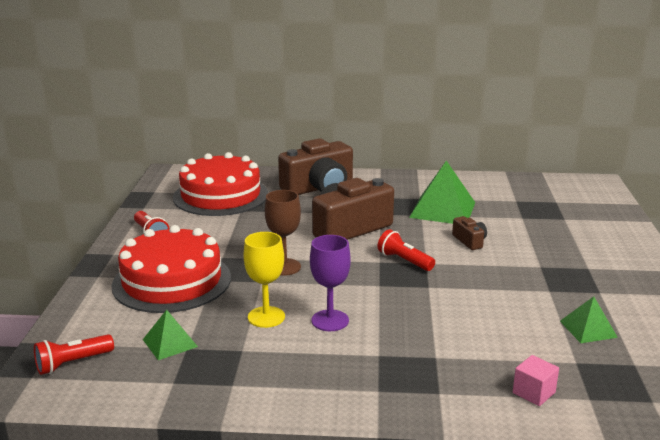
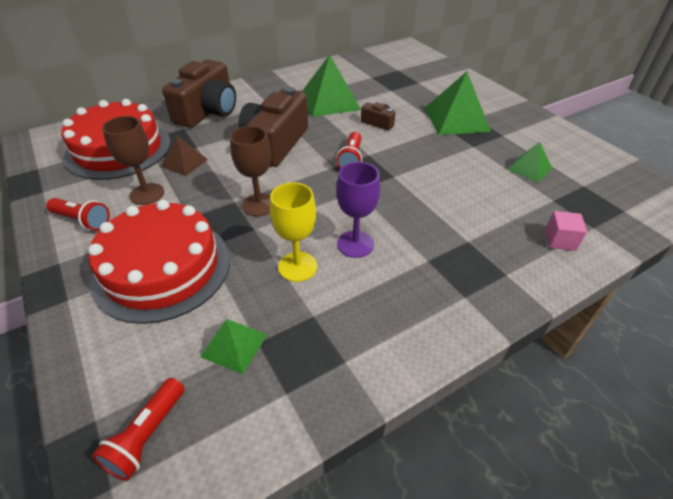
camera: 35 degrees left, 20 degrees up
red flashlight [378,229,435,271] -> red flashlight turned 90 degrees counterclockwise [337,132,362,169]
none -> brown goblet [102,116,164,205]
none -> brown pyramid [161,136,208,176]
none -> green pyramid [424,72,491,135]

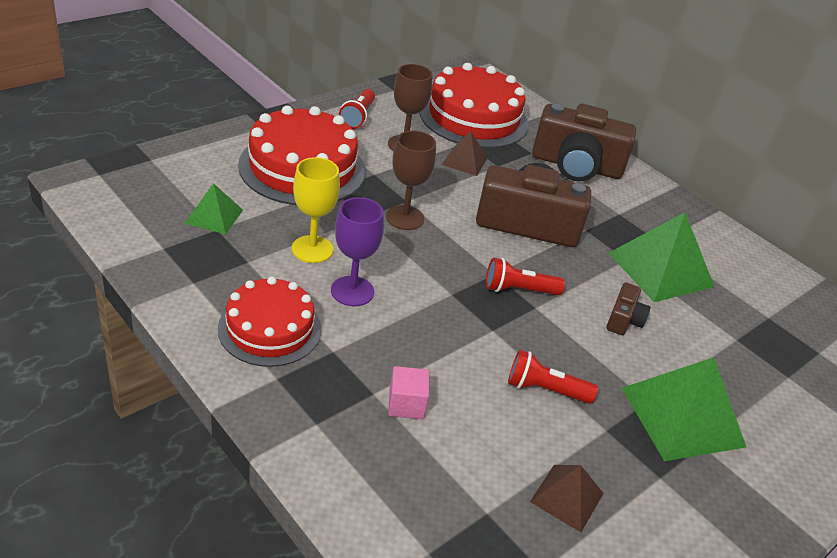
camera: 75 degrees right, 5 degrees down
red flashlight [92,378,184,481] -> red flashlight moved to [508,350,598,404]
green pyramid [507,142,552,183] -> brown pyramid [530,465,604,532]
pink cube [545,211,587,251] -> pink cube moved to [388,366,429,419]
none -> red cake [218,277,321,367]

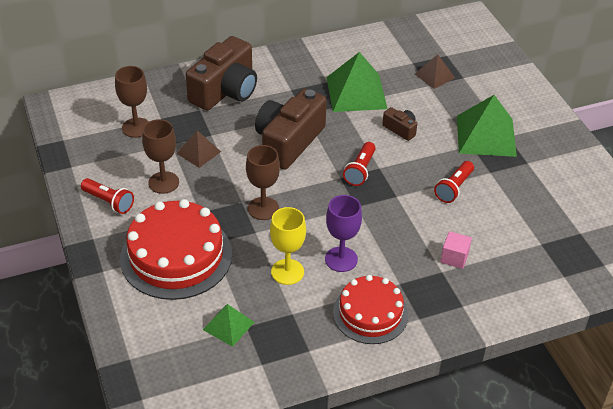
camera: 65 degrees left, 5 degrees up
red cake [420,63,529,148] -> brown goblet [115,66,149,138]
brown pyramid [530,465,604,532] -> brown pyramid moved to [415,54,455,89]

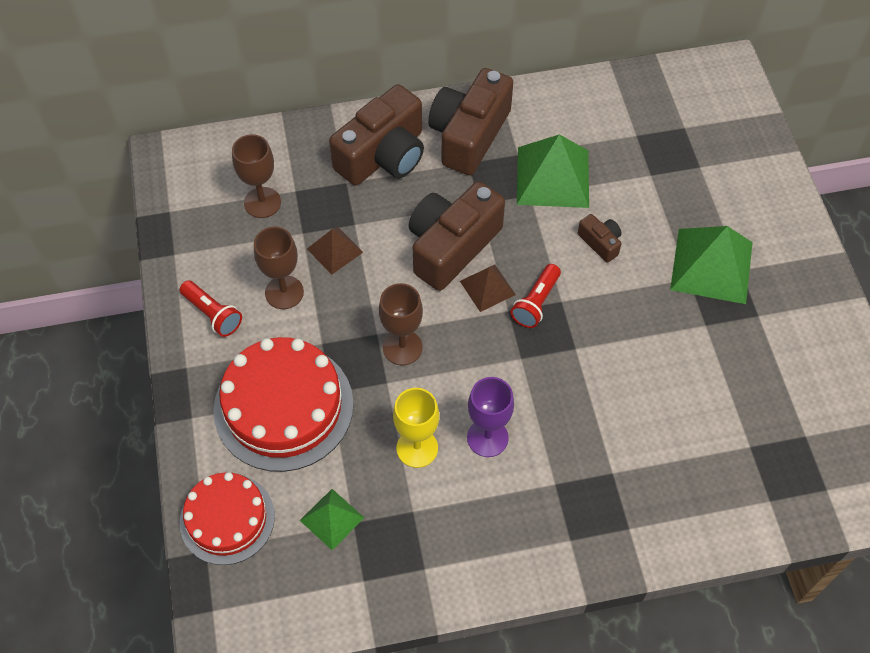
camera: 10 degrees right, 15 degrees up
red cake [333,275,408,344] -> red cake moved to [180,472,275,565]
brown pyramid [415,54,455,89] -> brown pyramid moved to [460,265,516,312]
red flashlight [434,161,474,203] -> none
pink cube [440,231,472,269] -> none
none -> brown camera [428,68,513,175]

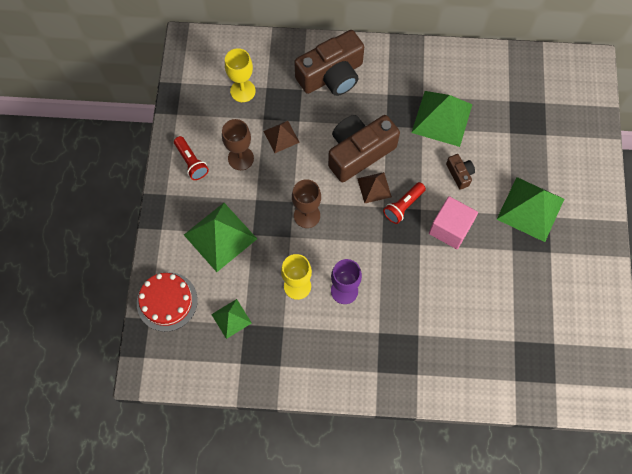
camera: 15 degrees right, 10 degrees up
red cake [213,337,354,472] -> green pyramid [184,203,257,272]
brown goblet [232,134,281,218] -> yellow goblet [225,48,256,102]
brown camera [428,68,513,175] -> none
none -> pink cube [429,196,478,249]

